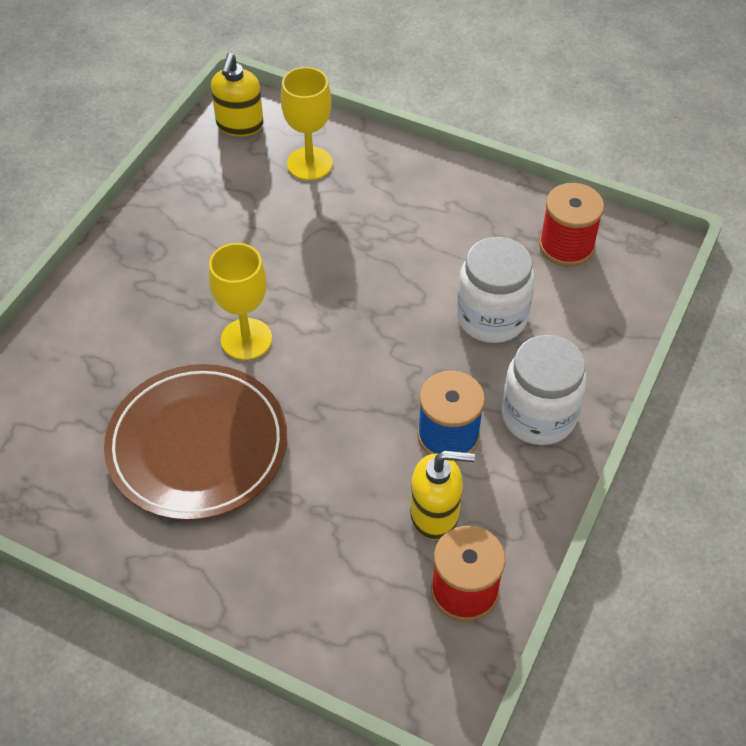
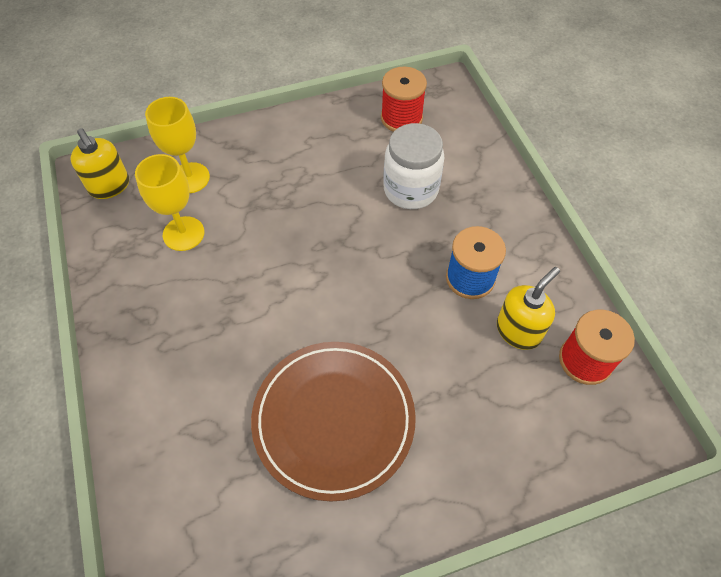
camera: 45 degrees left, 5 degrees up
yellow goblet [209,243,272,360] -> yellow goblet moved to [135,154,204,251]
white jar [502,335,587,445] -> none

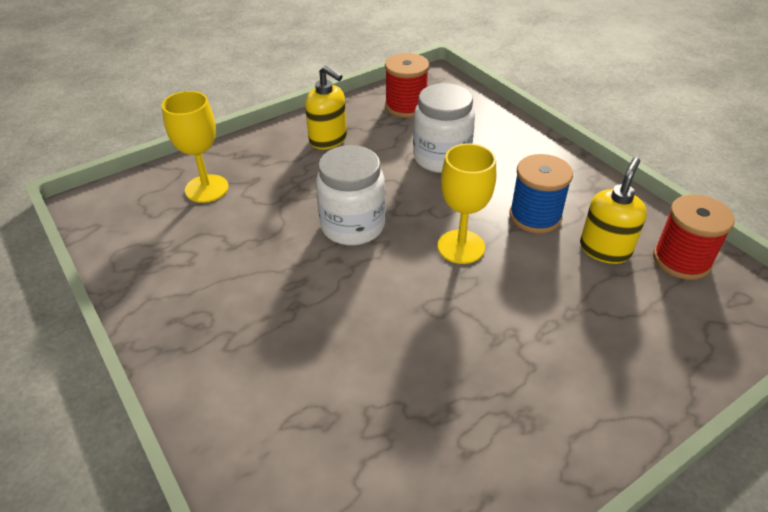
camera: 15 degrees left, 15 degrees down
yellow soap dispenser [71,128,129,199] -> yellow soap dispenser moved to [305,65,347,149]
yellow goblet [135,154,204,251] -> yellow goblet moved to [438,143,496,264]
brown plate [251,342,416,501] -> none
none -> white jar [316,145,385,245]

